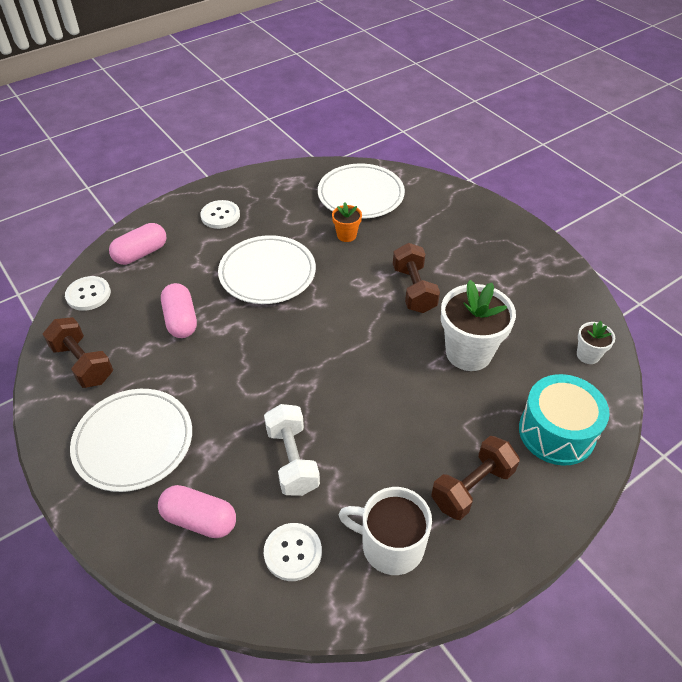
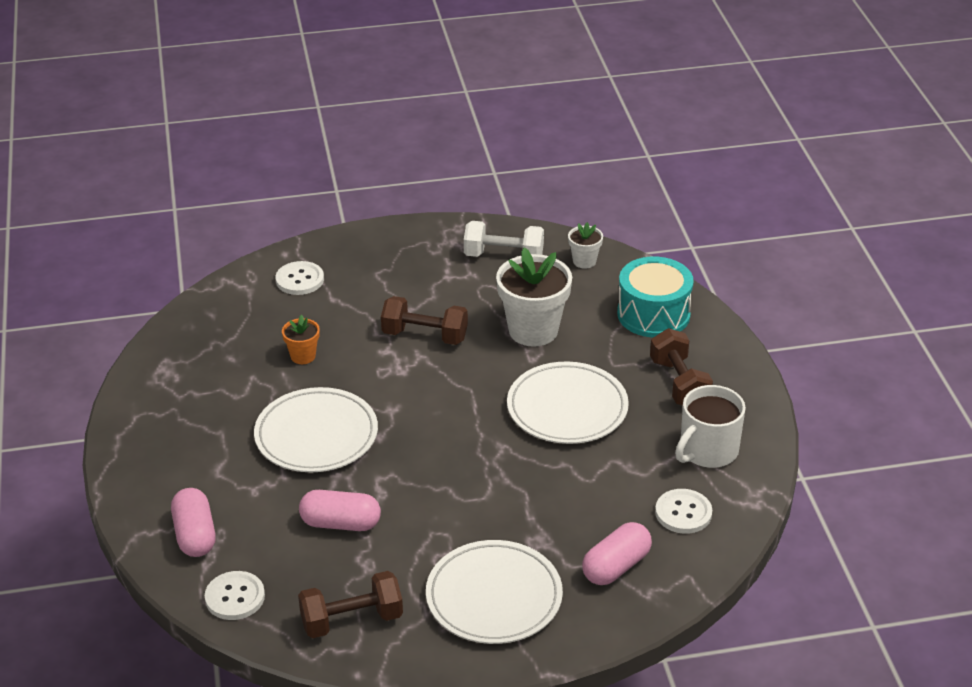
camera: 65 degrees left, 10 degrees down
white button [200,200,240,229] -> white button moved to [276,261,324,295]
white dumbbell [264,404,320,496] -> white dumbbell moved to [464,221,544,257]
white plate [318,164,405,219] -> white plate moved to [507,362,629,444]

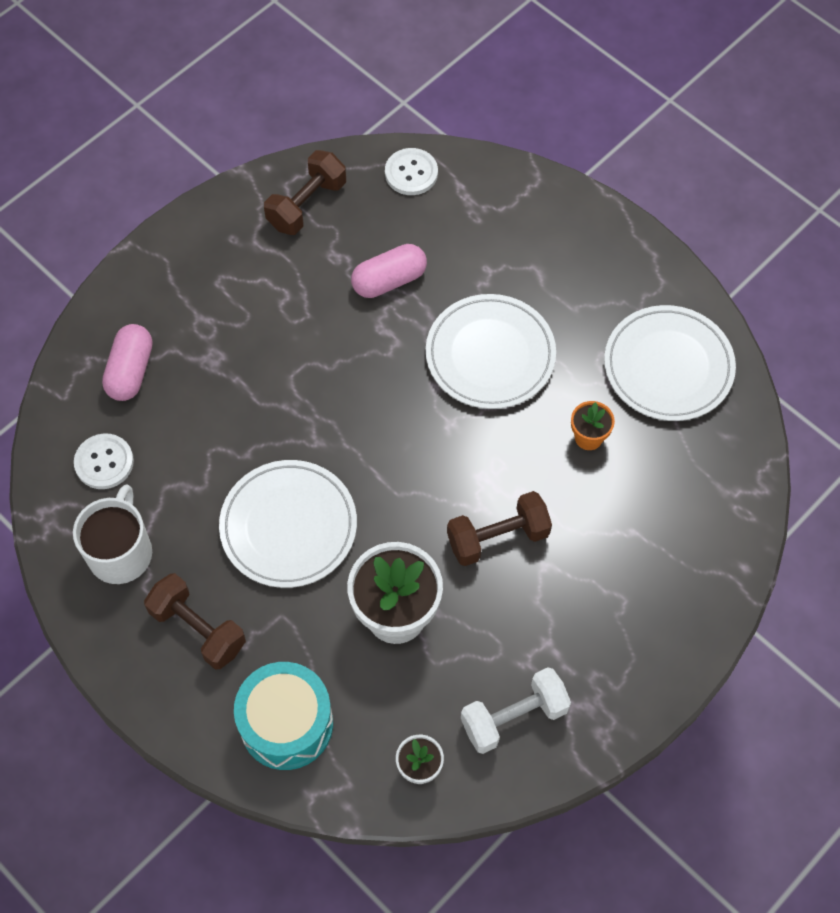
camera: 145 degrees right, 25 degrees up
pink capsule [171,488,216,557] -> none
white button [276,261,324,295] -> none
white plate [426,540,563,644] -> white plate moved to [604,305,736,421]

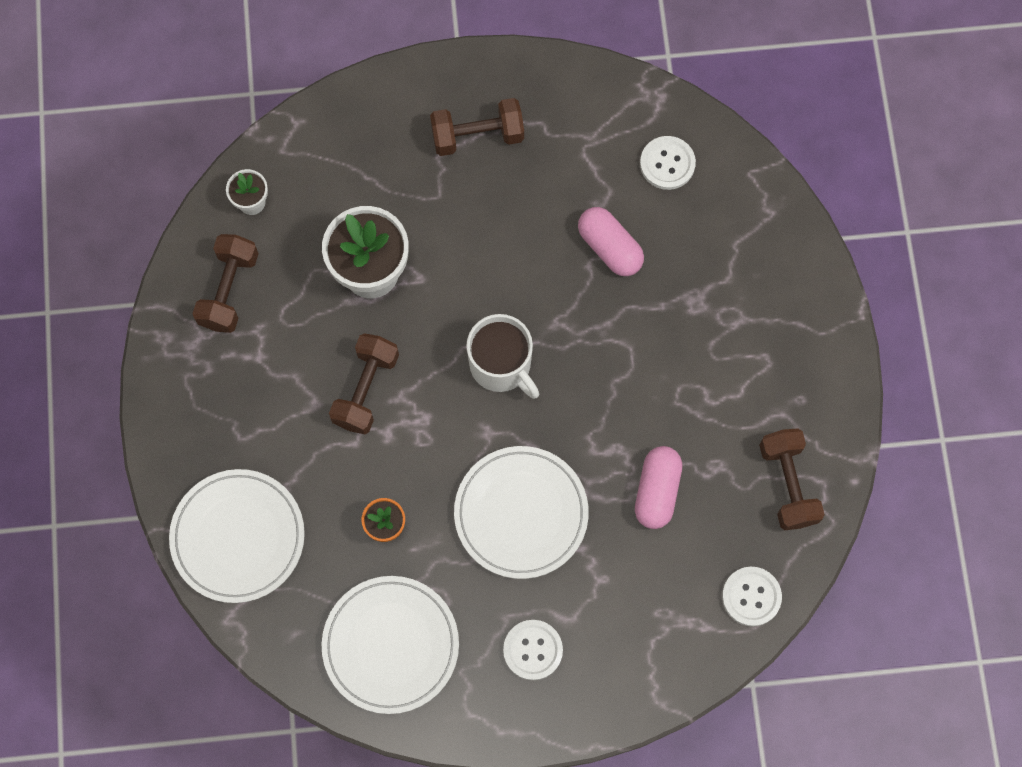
camera: 130 degrees right, 10 degrees up
white mug [73,484,152,584] -> white mug moved to [466,314,539,399]
pink capsule [102,324,153,401] -> pink capsule moved to [578,207,644,276]
white plate [219,460,357,588] -> white plate moved to [169,469,305,603]
turquoise drum [234,662,333,770] -> none
white dumbbell [461,667,571,754] -> brown dumbbell [193,234,259,333]
none -> white button [503,620,563,680]

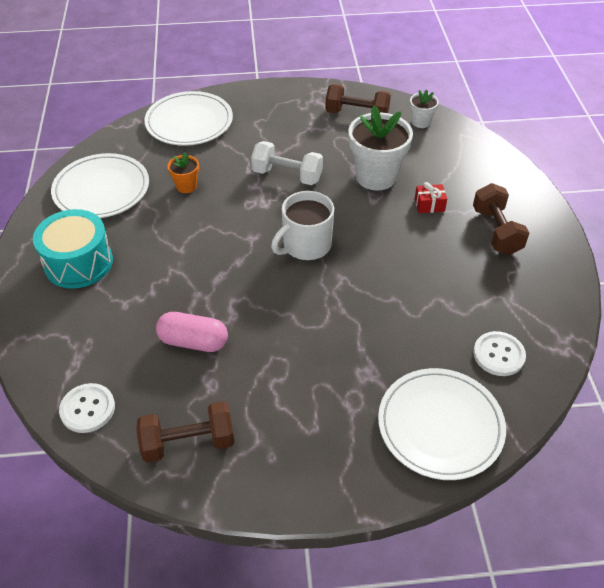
camera: 90 degrees right, 25 degrees down
brown dumbbell [329,333,399,434] -> white dumbbell [251,141,323,185]
white plate [454,446,589,579] -> white plate moved to [378,368,506,480]
white button [503,620,563,680] -> turquoise drum [33,209,113,288]
pink capsule [578,207,644,276] -> none
none -> red gift [415,182,447,213]

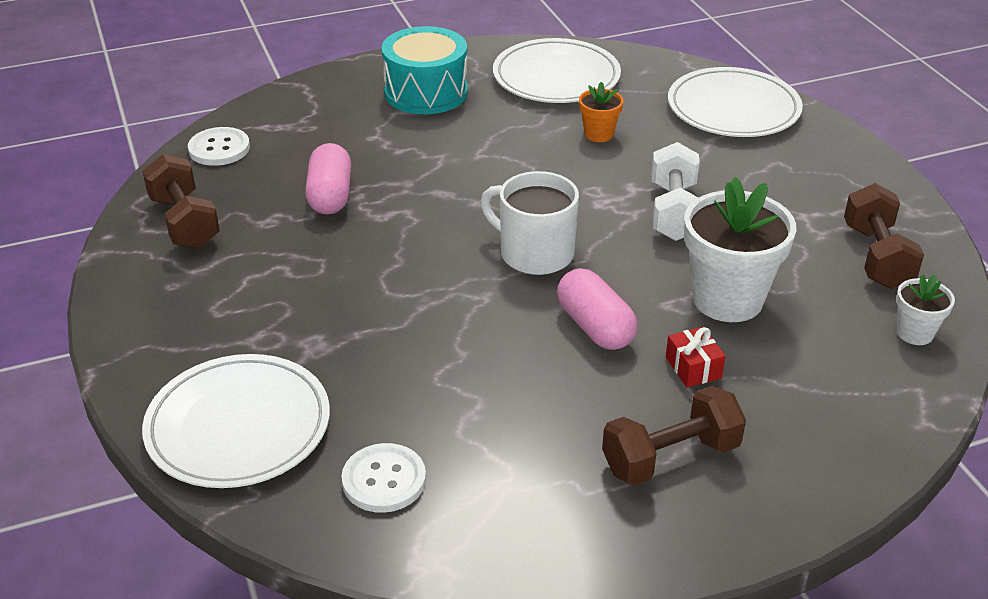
camera: 75 degrees right, 10 degrees down
none -> pink capsule [557,268,637,350]

